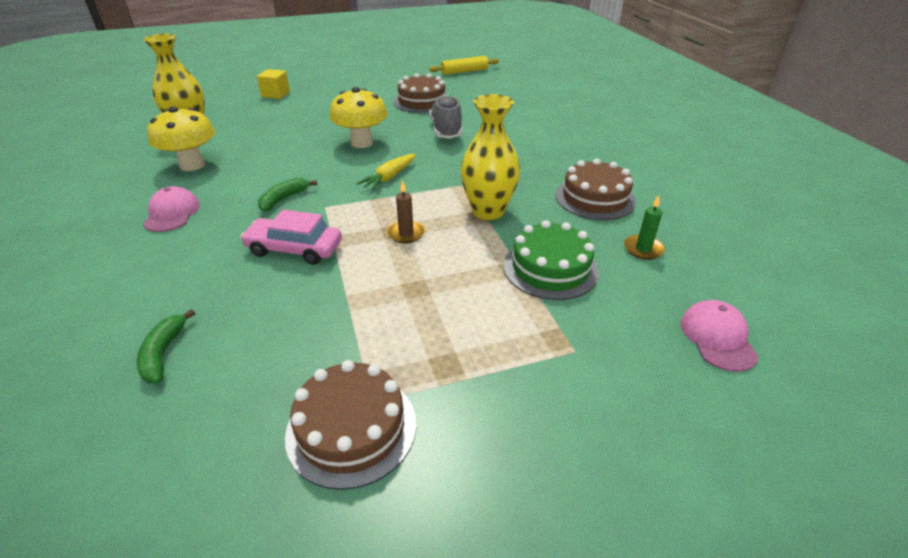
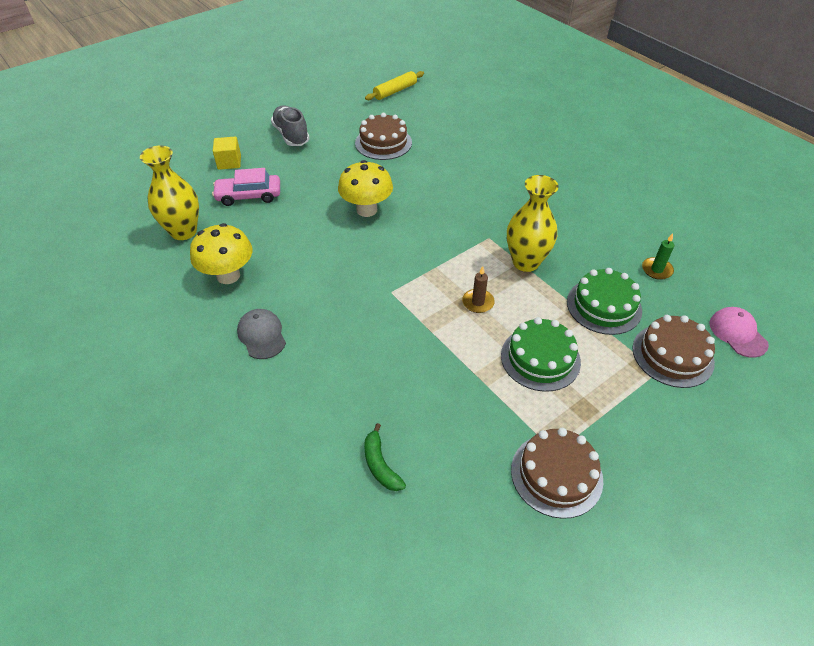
camera: 20 degrees left, 10 degrees up
pink cap [143,186,200,232] -> grey cap [237,309,286,359]
pink car [240,210,342,265] -> pink car moved to [212,168,280,206]
green banana [258,178,317,212] -> none
yellow carrot [356,154,416,190] -> none
grey shoe [429,95,462,139] -> grey shoe moved to [271,105,310,146]
brown cake [556,159,636,220] -> brown cake moved to [632,315,715,388]
none -> green cake [501,317,581,392]

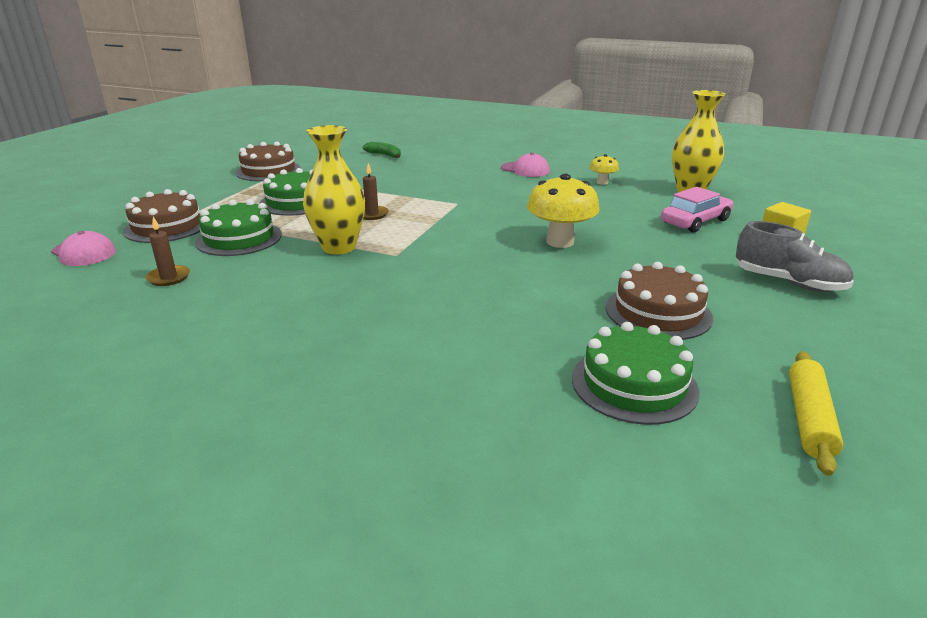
camera: 150 degrees right, 20 degrees down
yellow mushroom [190,223,252,284] -> yellow mushroom [589,154,619,185], size x0.51
grey cap [237,309,286,359] -> pink cap [501,152,550,177]
green candle [642,233,674,280] -> brown candle [146,216,190,286]
none -> green cake [572,322,699,425]

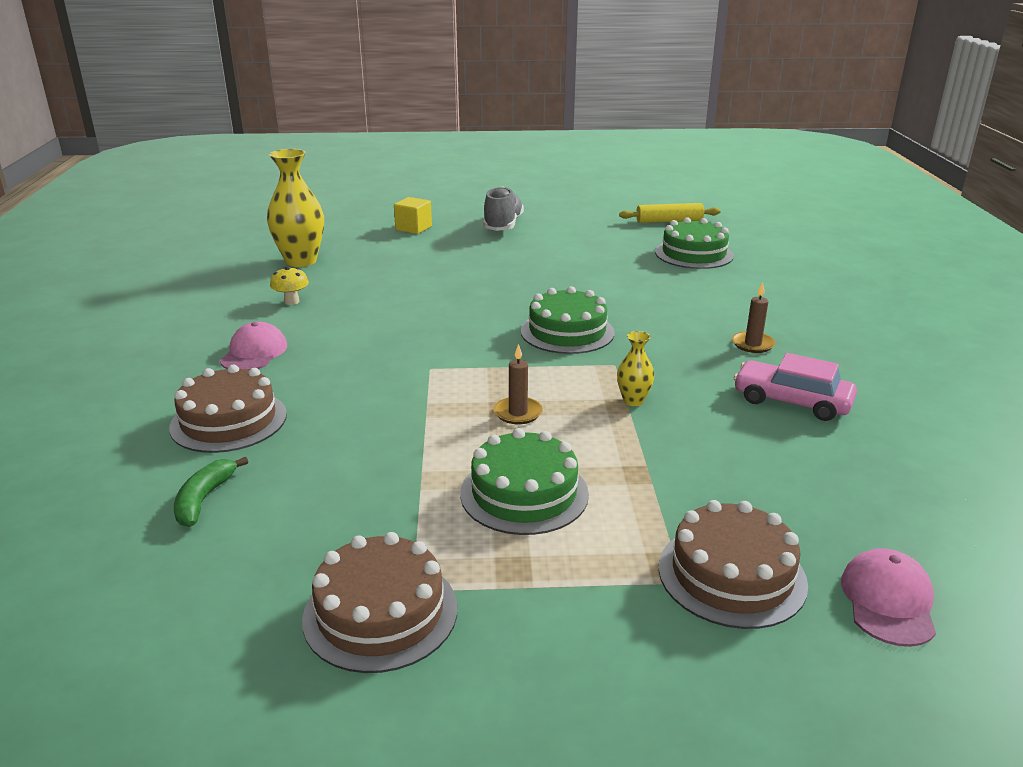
camera: 115 degrees left, 0 degrees up
brown candle [146,216,190,286] -> brown candle moved to [732,282,776,353]
green cake [195,199,282,256] -> green cake moved to [521,286,615,354]
yellow vase [303,125,365,254] -> yellow vase [617,331,654,406], size x0.49
yellow mushroom [527,174,600,248] -> none
brown cake [606,262,713,340] -> brown cake moved to [169,364,287,453]
pink car [661,187,733,233] -> pink car moved to [734,353,857,421]

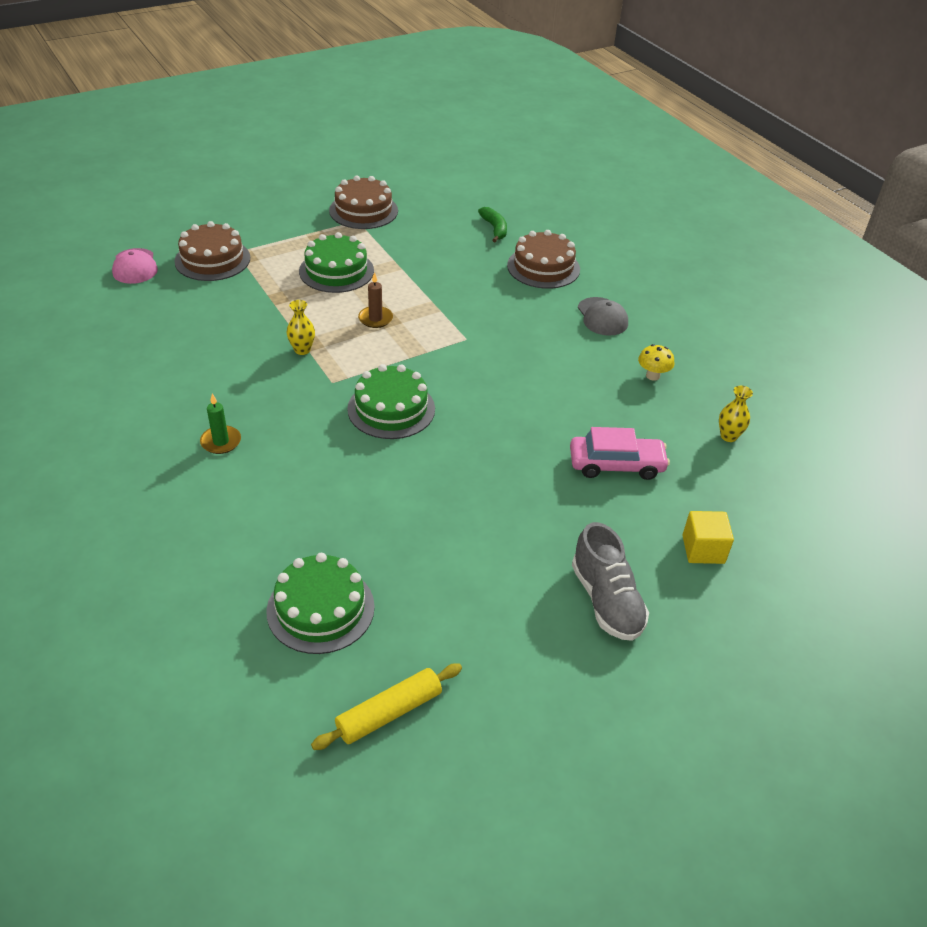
camera: 150 degrees right, 15 degrees up
pink cap [220,322,287,370] -> grey cap [578,297,628,336]
yellow vase [267,149,324,267] -> yellow vase [719,386,753,442], size x0.49
brown candle [732,282,776,353] -> green candle [200,393,241,454]
pink car [734,353,857,421] -> pink car moved to [570,427,670,480]

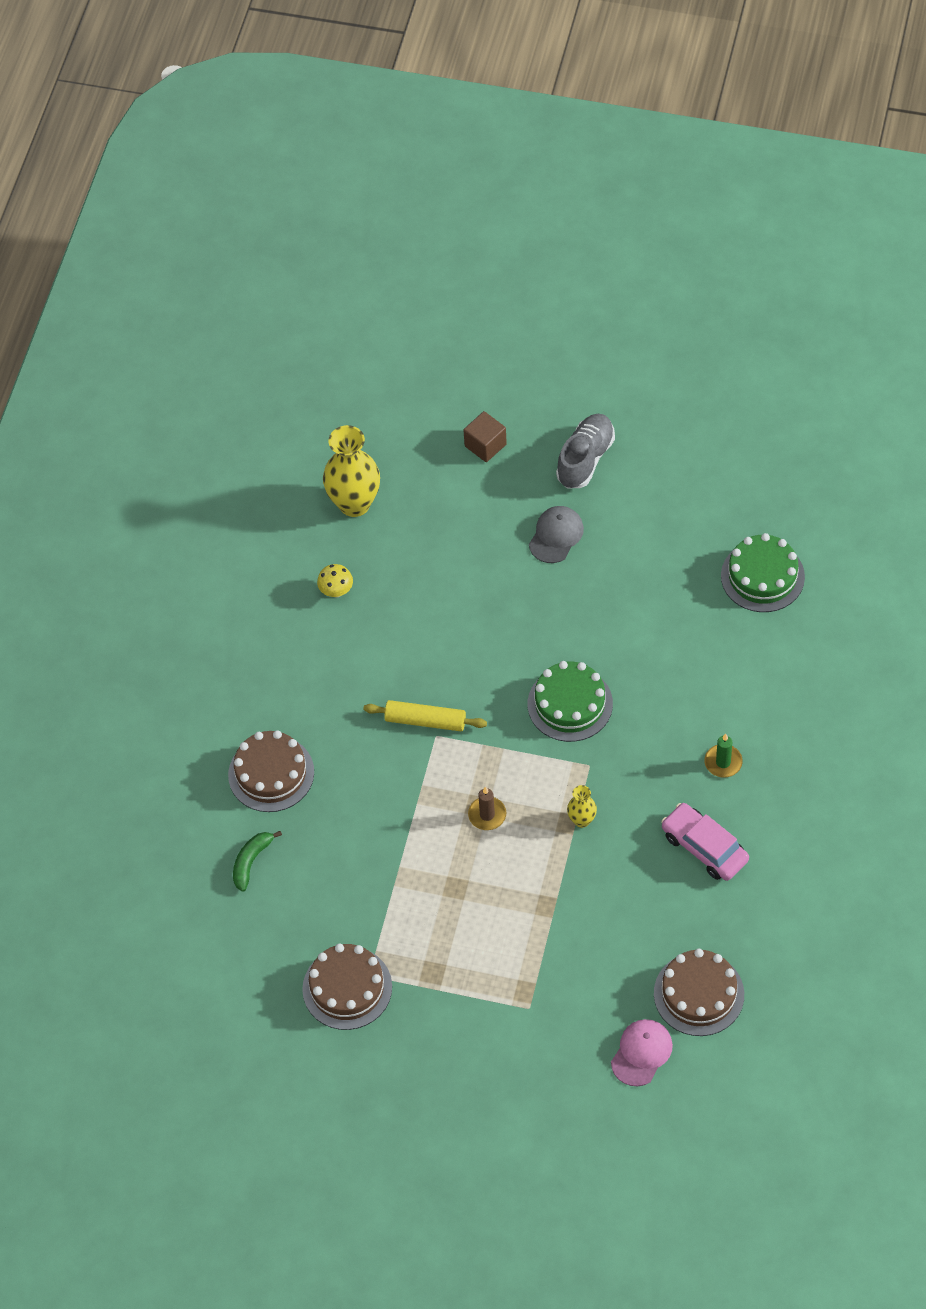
camera: 130 degrees left, 15 degrees up
brown cake [174,221,250,281] -> brown cake moved to [654,949,744,1036]
green cake [299,232,374,293] -> none
yellow rolling pin [311,663,462,750] -> yellow rolling pin moved to [363,700,487,731]
pink car [570,427,670,480] -> pink car moved to [661,803,749,881]
grey cap [578,297,628,336] -> grey cap moved to [529,506,584,563]
yellow cube [682,511,734,564] -> brown cube [463,411,507,462]
yellow vase [719,386,753,442] -> yellow vase [323,425,380,517], size x2.05

